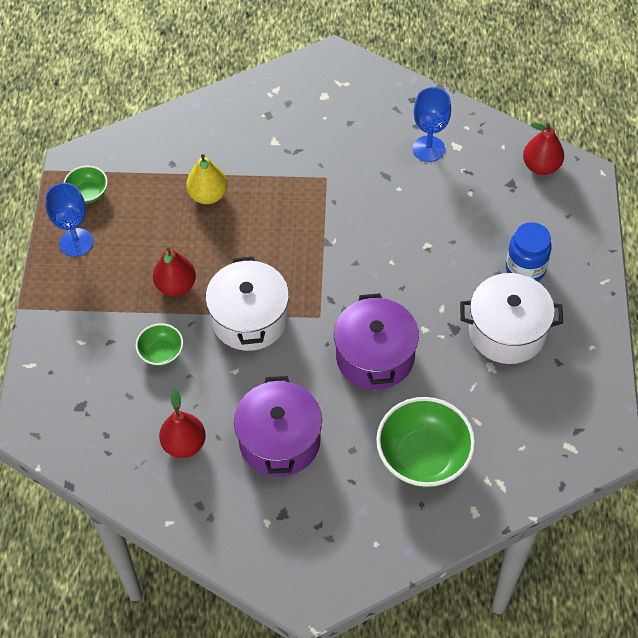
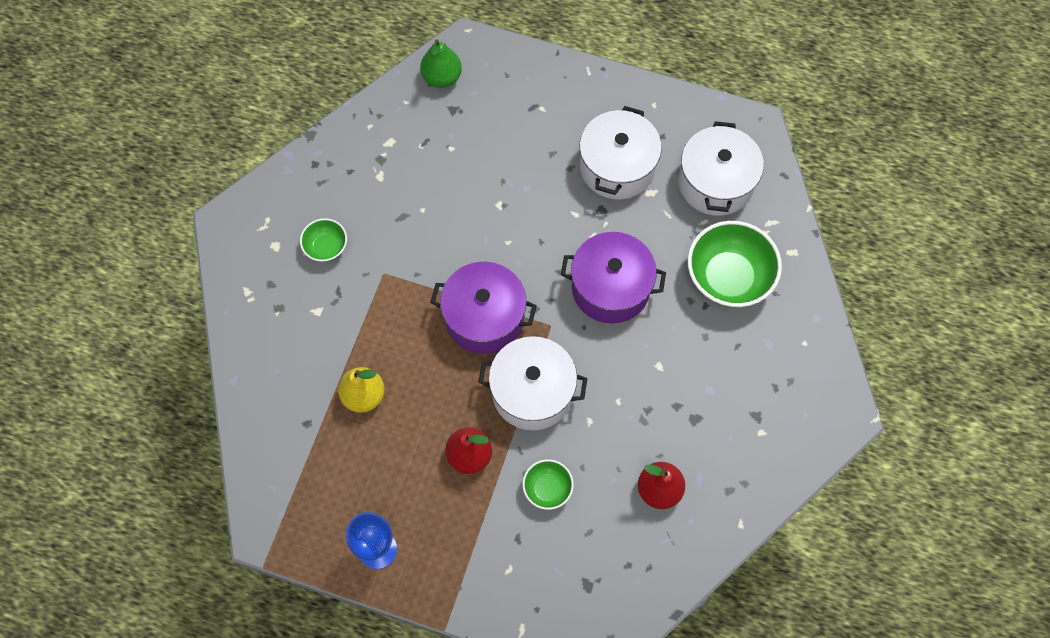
camera: 75 degrees left, 10 degrees up
green bowl [64,166,108,204] -> green bowl moved to [300,218,347,262]
purple pot [234,376,322,477] -> purple pot moved to [430,262,537,354]
blue goblet [413,87,451,162] -> none
blue jar [506,222,552,282] -> none
red pear [523,122,564,175] -> green pear [420,40,462,88]
none -> white pot [678,121,764,216]

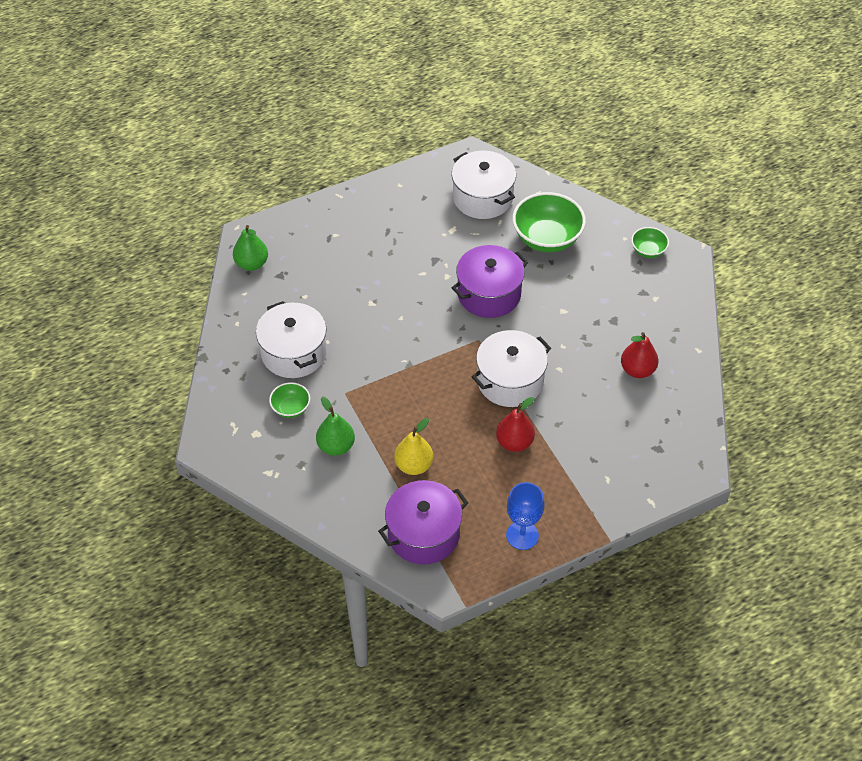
camera: 45 degrees left, 15 degrees down
purple pot [430,262,537,354] -> purple pot moved to [378,480,468,565]
green bowl [522,459,574,510] -> green bowl moved to [631,227,669,258]
white pot [580,106,662,199] -> white pot moved to [256,301,327,378]
none -> green pear [316,396,355,456]

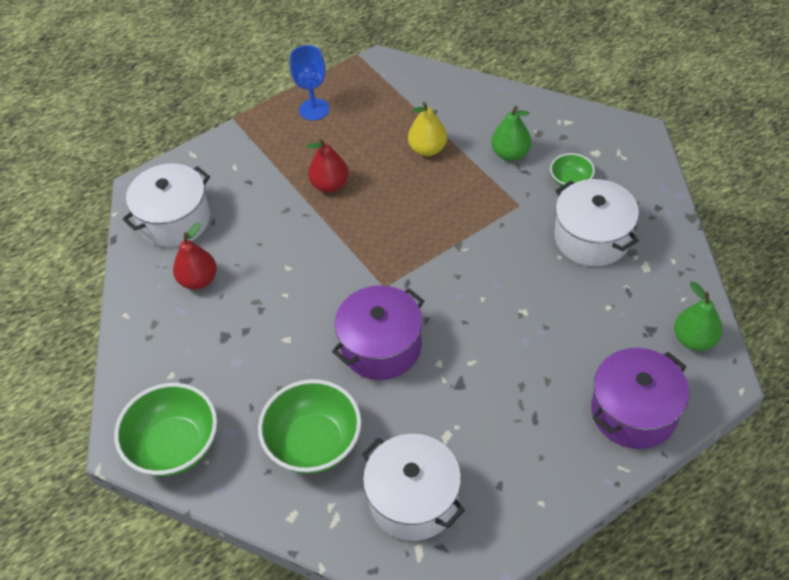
camera: 175 degrees right, 0 degrees up
purple pot [378,480,468,565] -> purple pot moved to [591,348,689,449]
white pot [472,330,551,407] -> white pot moved to [122,163,210,247]
green bowl [631,227,669,258] -> green bowl [114,383,217,477], size x1.94

